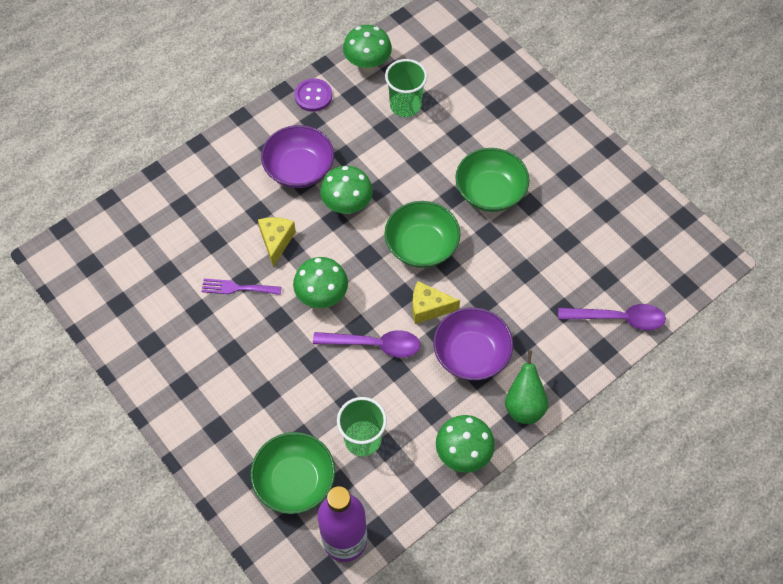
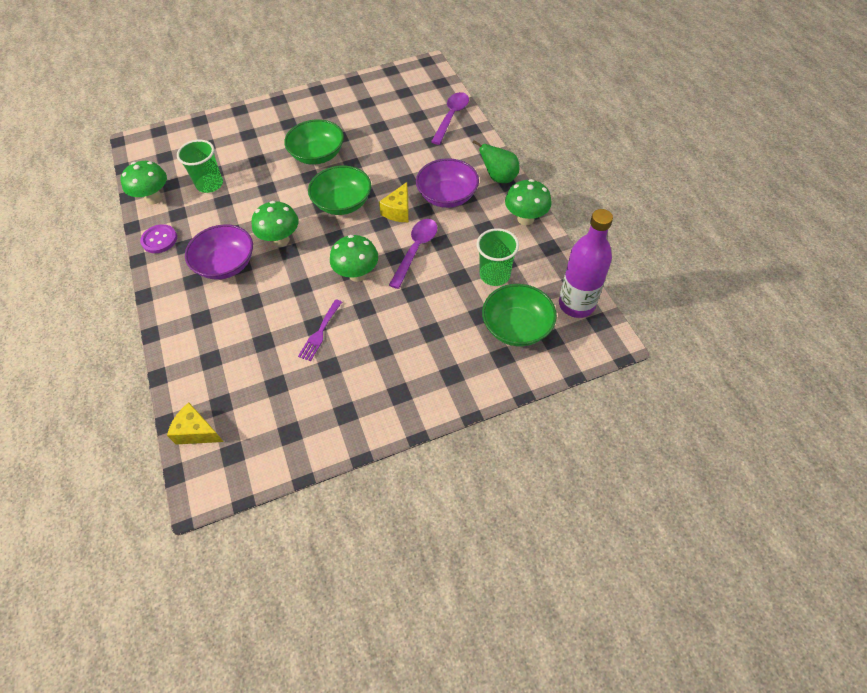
camera: 70 degrees left, 5 degrees down
yellow cheese [258,217,296,267] -> yellow cheese moved to [167,402,223,444]

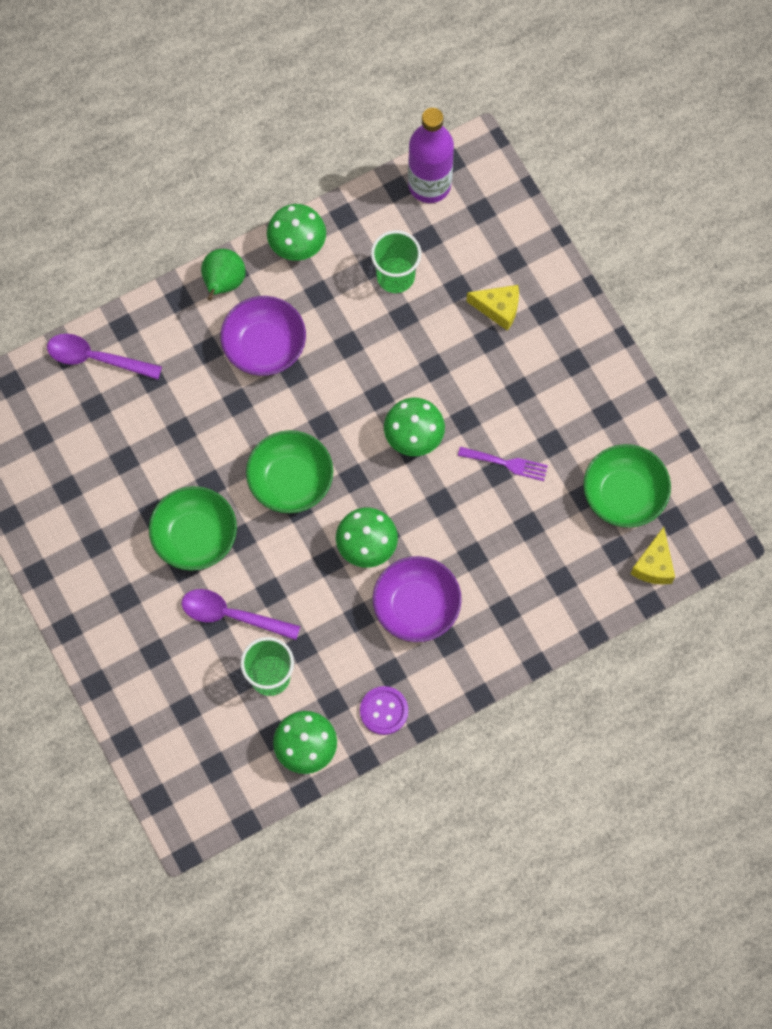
camera: 100 degrees left, 15 degrees up
yellow cheese [379,182,409,222] -> yellow cheese moved to [466,285,519,331]
purple spoon [389,219,437,289] -> purple spoon moved to [182,589,300,640]
green bowl [482,284,557,346] -> green bowl moved to [583,444,671,528]

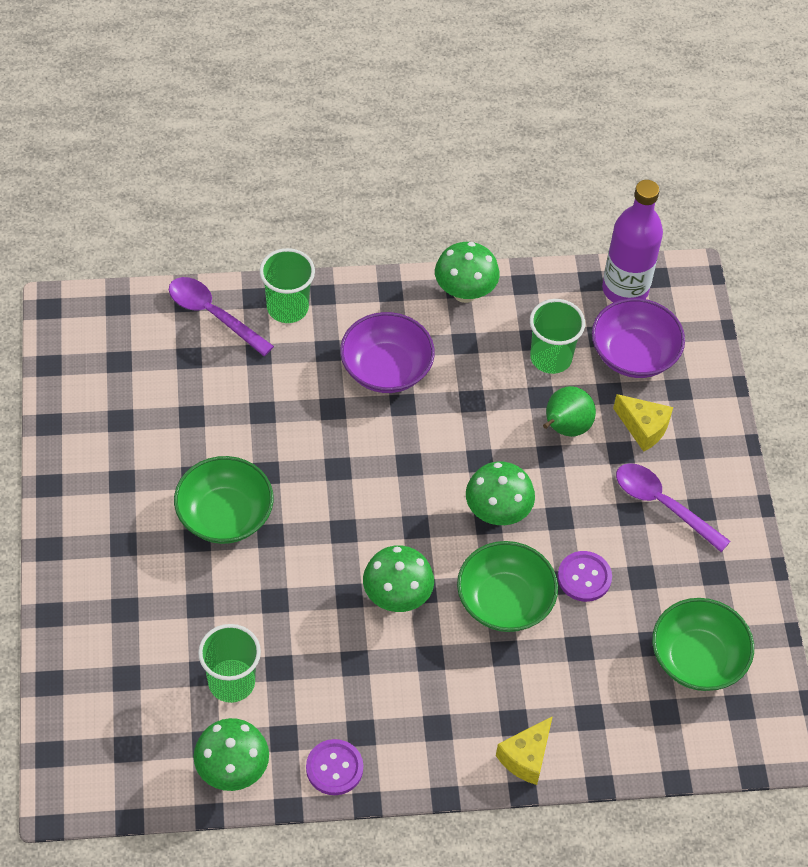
camera: 20 degrees right, 15 degrees down
purple spoon [182,589,300,640] -> purple spoon moved to [616,463,731,552]
green pear [201,249,246,301] -> green pear moved to [543,386,596,437]
green bowl [246,430,333,513] -> green bowl moved to [457,541,558,632]
purple bowl [373,556,462,642] -> purple bowl moved to [592,298,685,378]
purple fork [458,447,548,481] -> purple button [558,551,612,602]
yellow cheese [631,527,675,585] -> yellow cheese moved to [496,716,553,785]
none -> green cup [260,248,315,323]

